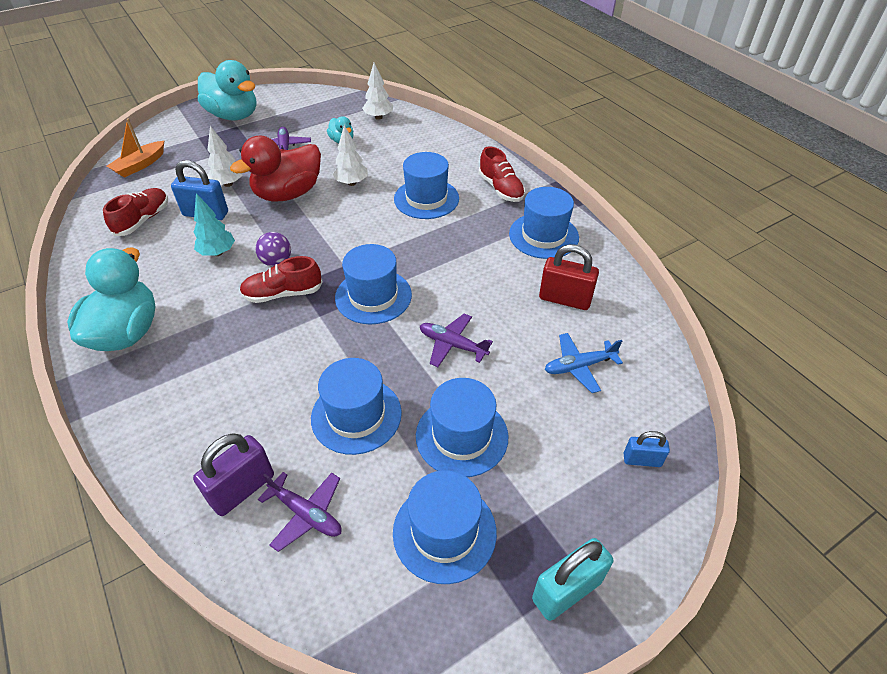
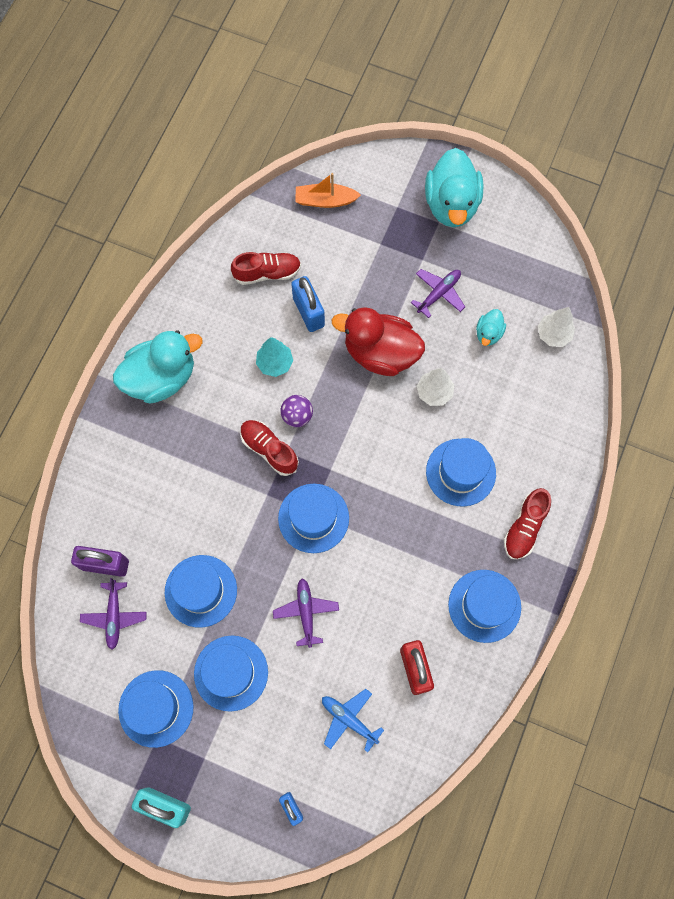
camera: 55 degrees right, 25 degrees up
white tree [207,126,243,187] -> none

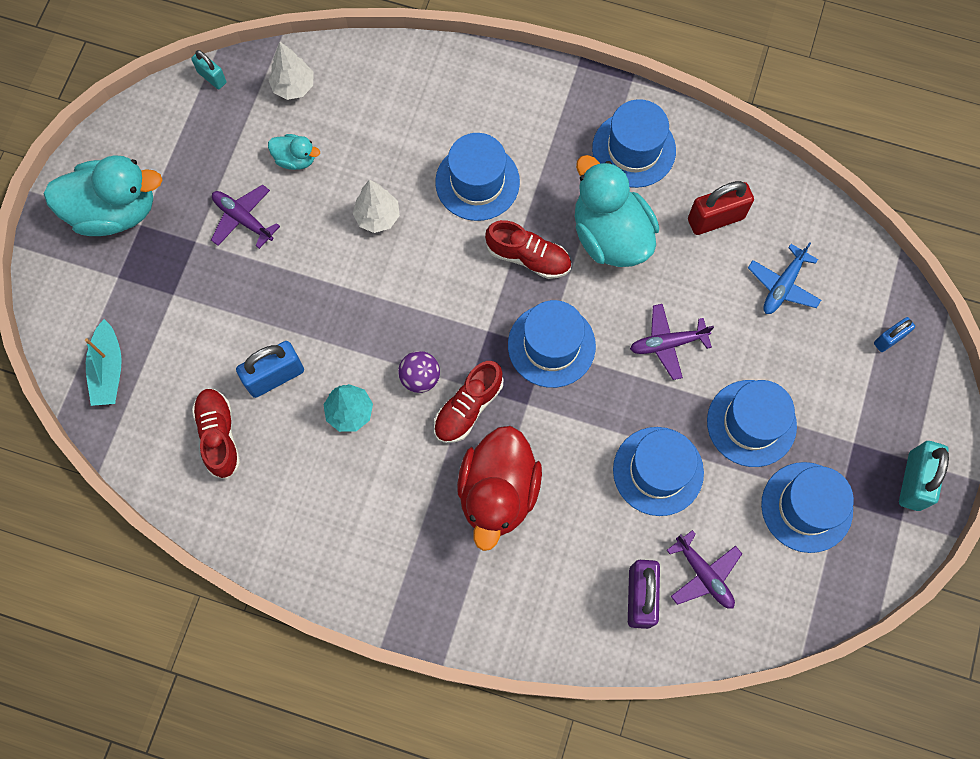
camera: 95 degrees left, 0 degrees up
purple plane [80,578,147,650] -> purple plane turned 60 degrees clockwise [667,530,742,609]
turquoise duck [113,331,203,404] -> turquoise duck moved to [575,155,659,267]
orange boat [295,173,361,208] -> turquoise boat [85,319,122,406]
red duck [332,307,425,376] -> red duck moved to [457,426,542,551]
red shoe [504,488,551,560] -> red shoe moved to [485,220,571,279]
none -> turquoise padlock [191,50,227,89]

